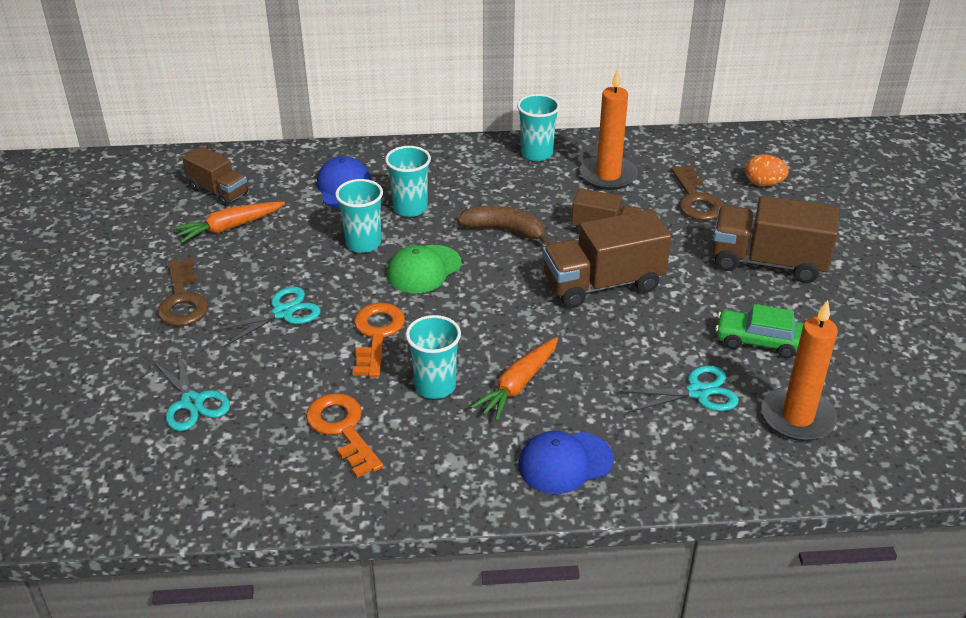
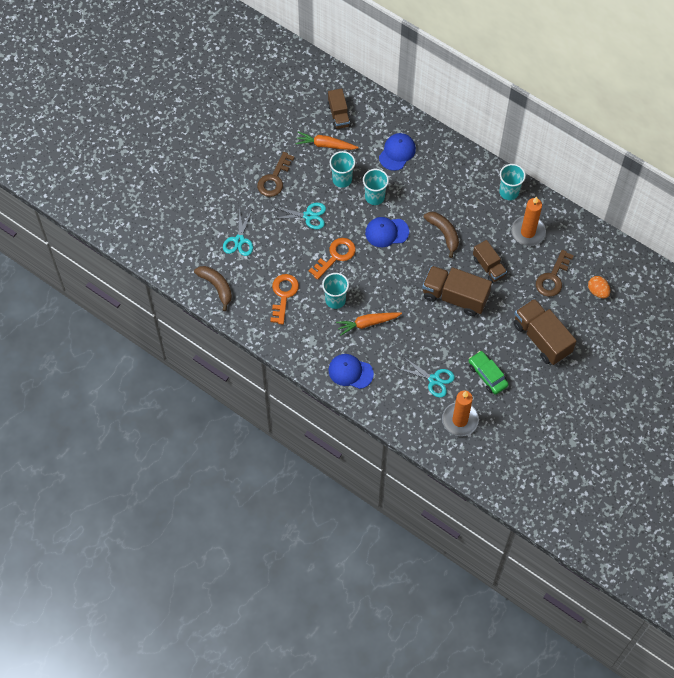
camera: 40 degrees right, 25 degrees up
turquoise cup [385,146,431,217] -> turquoise cup moved to [330,151,355,188]
green cap [387,245,461,294] -> blue cap [365,217,409,247]
none -> brown banana [194,266,232,311]

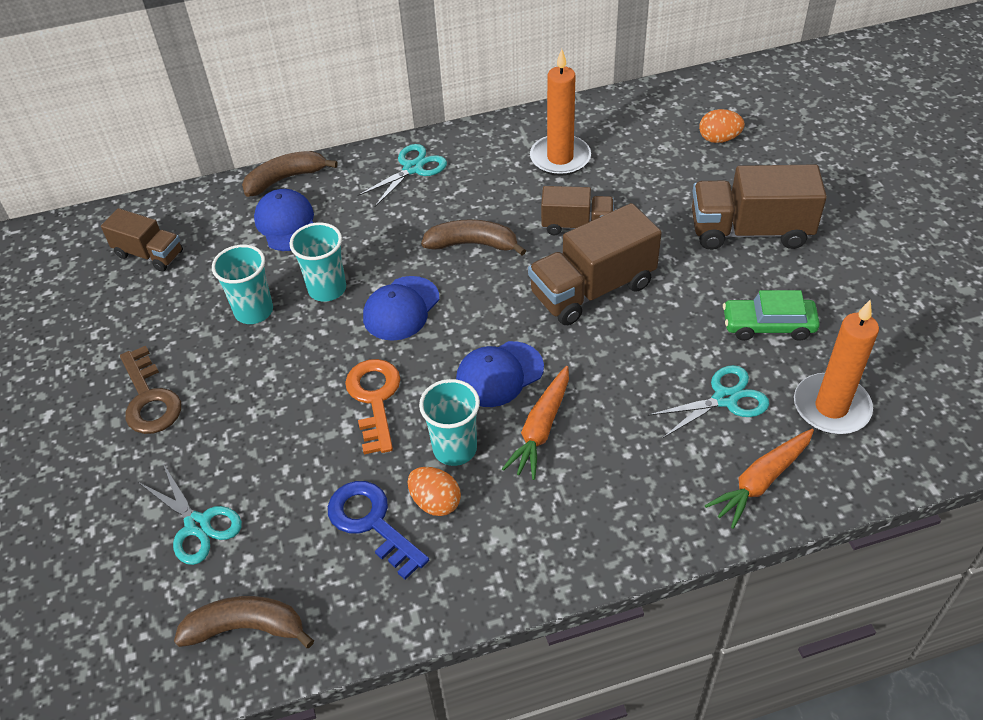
camera: 50 degrees left, 15 degrees down
orange key [270,274,299,324] -> blue key [328,481,429,580]
turquoise scissors [273,203,326,229] -> turquoise scissors moved to [357,144,447,207]
orange carrot [295,132,359,150] -> orange carrot moved to [705,429,814,529]
blue cap [329,354,374,389] -> blue cap moved to [456,341,544,407]
turquoise cup [499,164,526,200] -> none
brown key [536,250,574,297] -> none
none -> brown banana [242,151,337,197]
none -> orange egg [408,467,461,516]

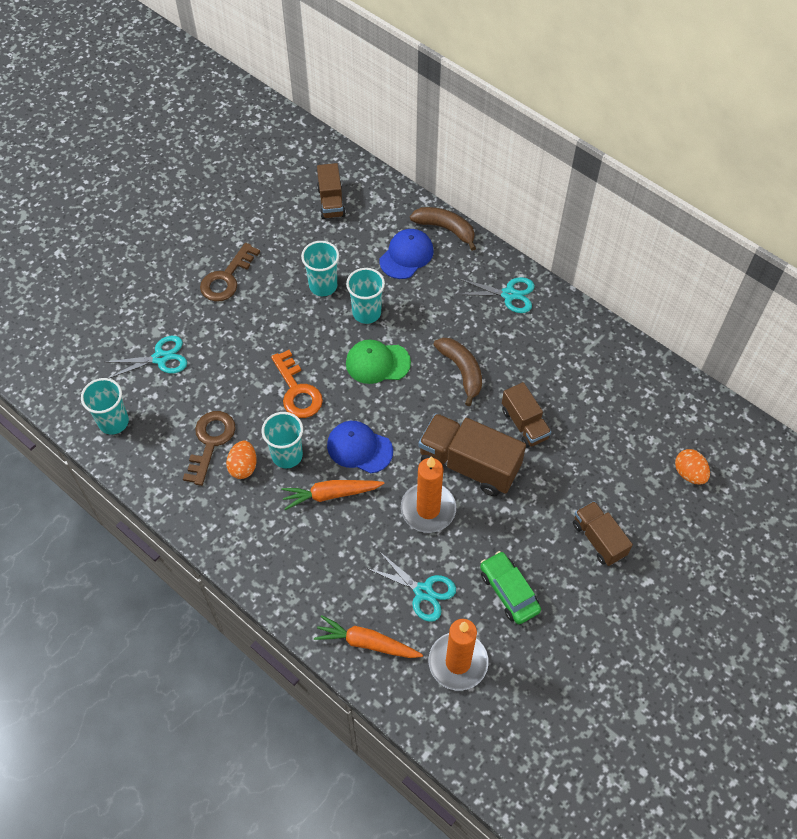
camera: 55 degrees right, 10 degrees up
turquoise scissors [138,464,242,565] -> turquoise scissors turned 120 degrees counterclockwise [106,336,187,378]
brown banana [174,596,314,648] -> turquoise cup [81,378,129,435]
blue key [328,481,429,580] -> brown key [183,411,236,486]
orange key [345,359,400,454] -> orange key turned 105 degrees clockwise [271,350,323,418]
blue cap [363,276,439,341] -> green cap [346,340,411,384]
orange candle [530,49,591,176] -> orange candle moved to [401,456,456,533]
brown truck [692,164,827,250] -> brown truck [573,501,633,566], size x0.60

